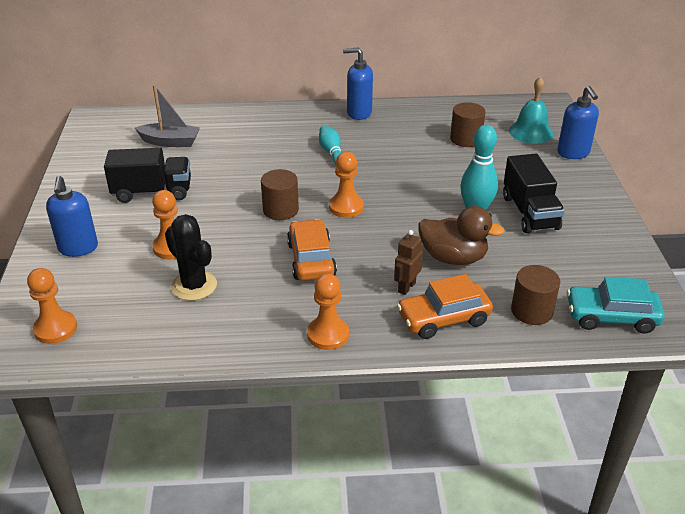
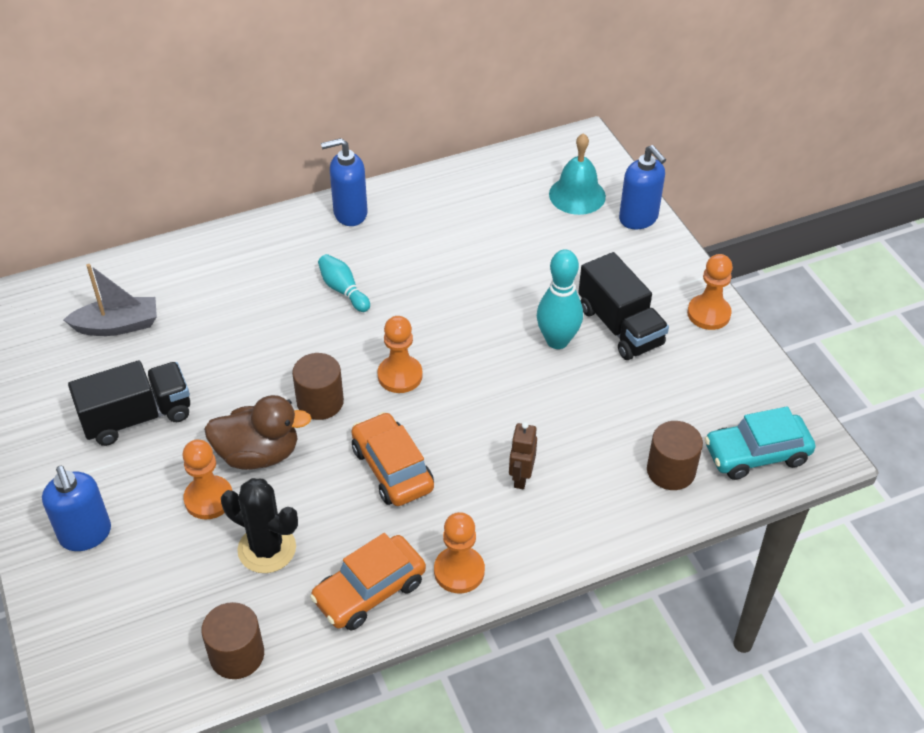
camera: 20 degrees left, 10 degrees up
orange pawn [27,268,77,344] -> orange pawn moved to [687,254,733,330]
orange car [397,274,493,339] -> orange car moved to [310,533,426,630]
brown duck [418,206,505,265] -> brown duck moved to [204,395,312,470]
brown cylinder [450,102,485,147] -> brown cylinder moved to [201,602,264,679]

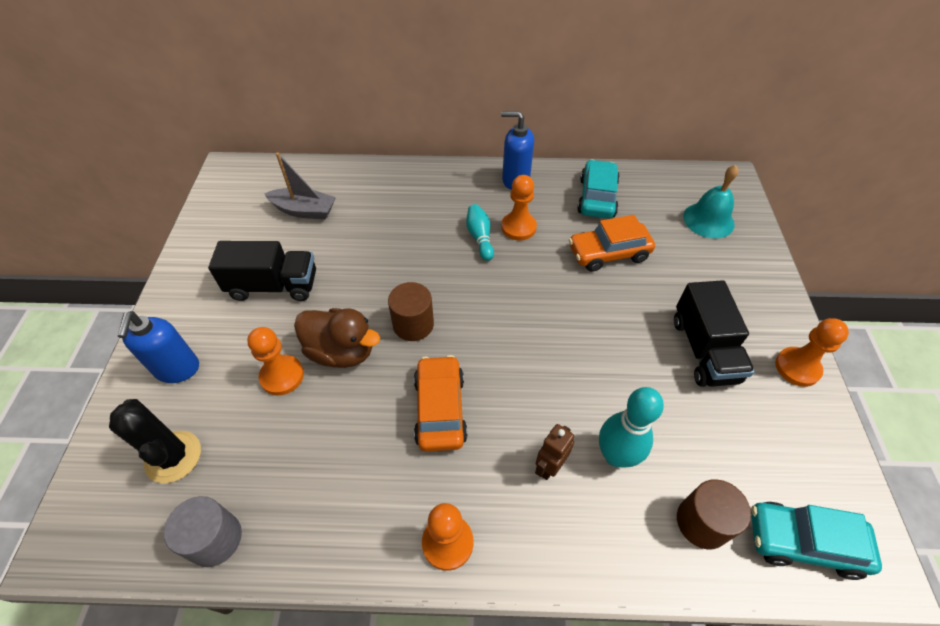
camera: 25 degrees right, 5 degrees up
brown cylinder [201,602,264,679] -> grey cylinder [164,496,242,567]
black cactus [221,478,298,573] -> black cactus moved to [109,399,201,483]
orange car [310,533,426,630] -> orange car moved to [569,215,655,272]
orange pawn [378,316,423,393] -> orange pawn moved to [501,175,537,240]
turquoise bowling pin [537,249,583,349] -> turquoise bowling pin moved to [599,387,664,468]
blue soap dispenser [619,145,666,229] -> none
none -> turquoise car [577,159,620,219]

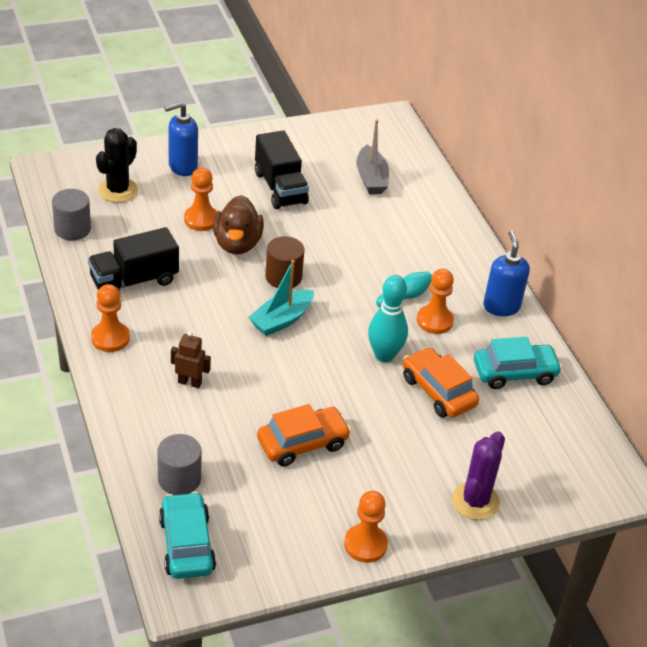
camera: 65 degrees right, 10 degrees down
orange car [414,355,468,452] -> orange car moved to [257,404,351,467]
turquoise bowling pin [599,387,664,468] -> turquoise bowling pin moved to [368,275,408,362]
black truck [674,280,755,387] -> black truck moved to [88,227,179,292]
brown cylinder [677,479,751,549] -> grey cylinder [157,434,202,495]
turquoise bell [683,165,739,238] -> none
none -> turquoise boat [248,260,314,336]
none -> purple cactus [452,432,505,520]

